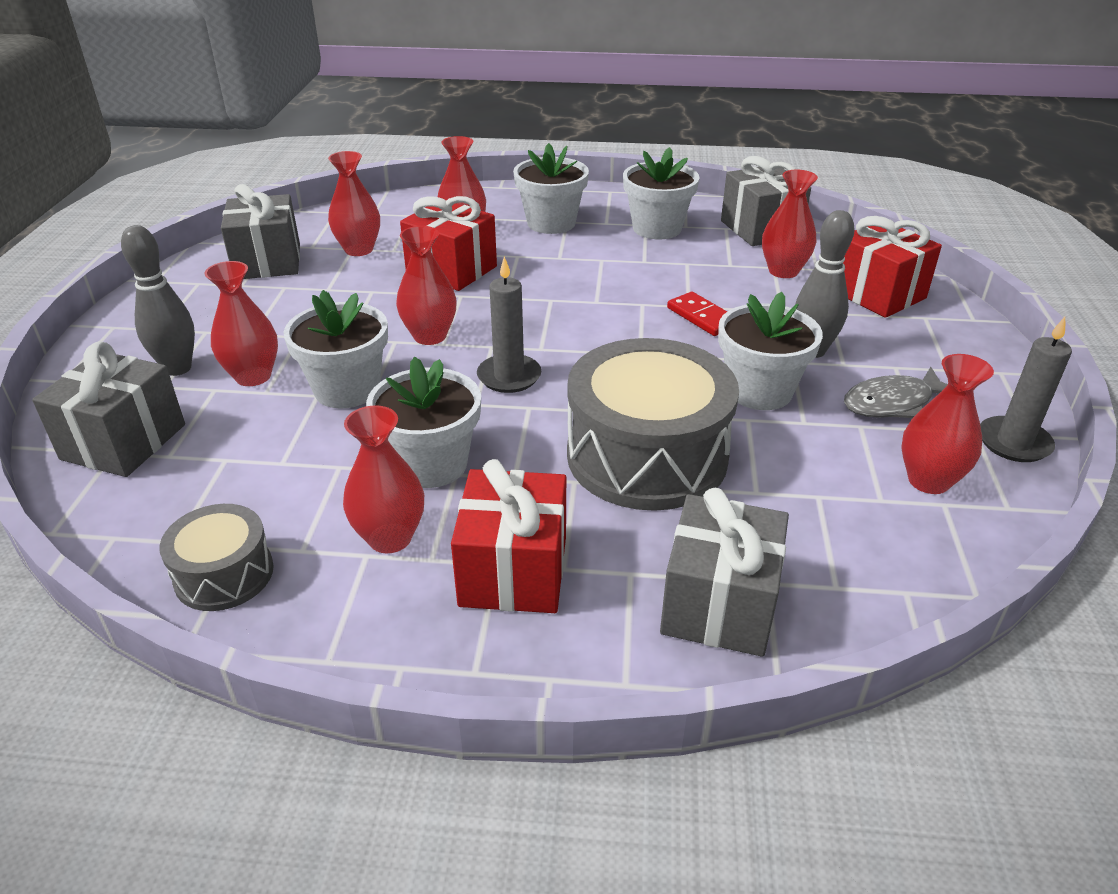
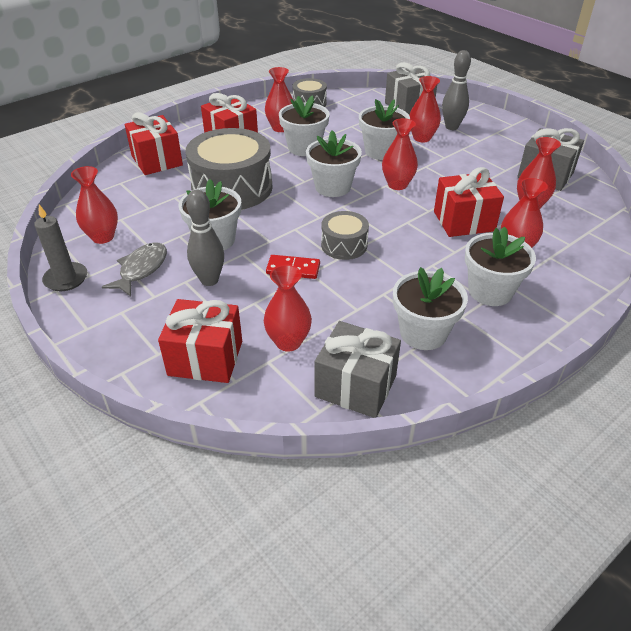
camera: 135 degrees right, 5 degrees up
grey candle [477,256,541,393] -> white flower pot [306,130,362,197]
grey gift [660,488,789,657] -> red gift [125,112,183,175]
none -> grey drum [321,211,369,260]

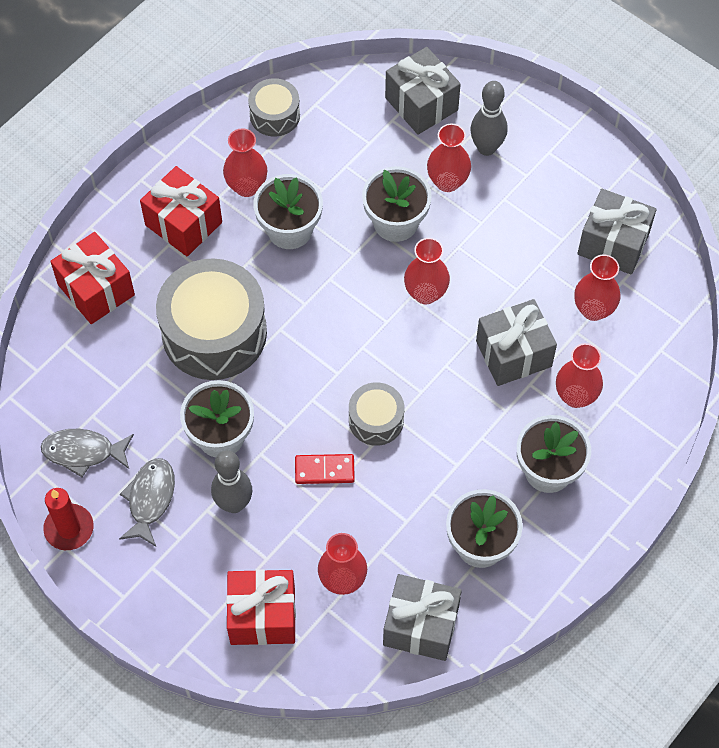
camera: 10 degrees left, 20 degrees up
grey candle [34,205,87,291] -> red candle [43,488,94,550]
red vase [71,166,118,244] -> grey fish [41,429,134,477]
white flower pot [306,130,362,197] -> none
red gift [434,167,504,237] -> grey gift [476,299,557,386]

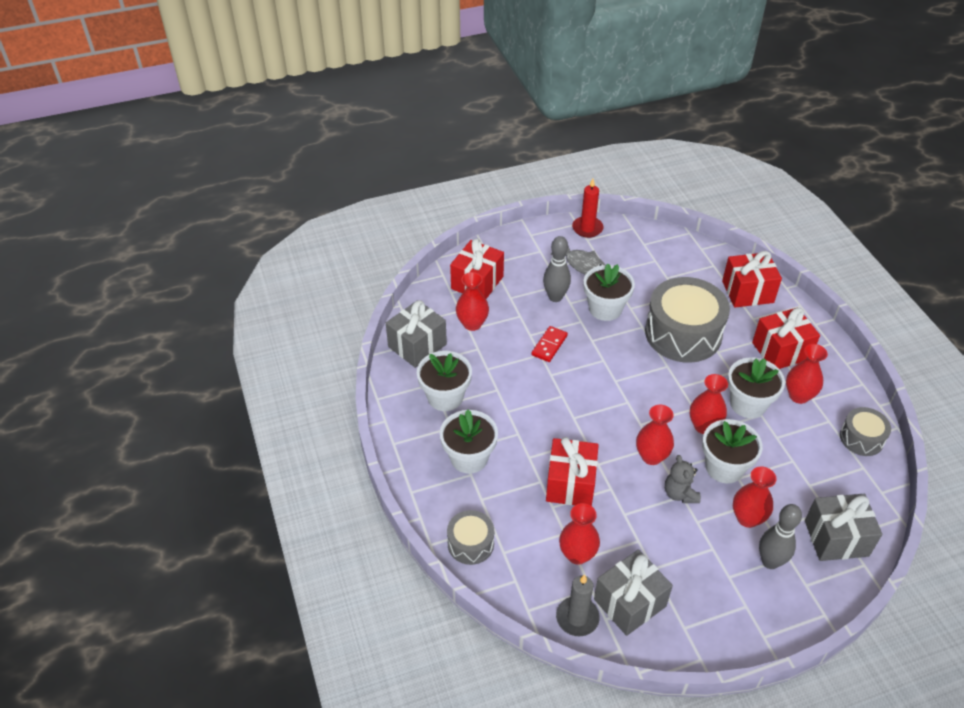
camera: 120 degrees right, 15 degrees down
grey fish [41,429,134,477] -> none
grey drum [349,382,404,446] -> grey drum moved to [447,510,494,565]
grey gift [476,299,557,386] -> red gift [546,437,599,506]
red vase [556,343,603,408] -> red vase moved to [690,374,728,434]
none -> grey candle [556,574,600,636]
none -> grey teddy bear [665,455,701,503]

